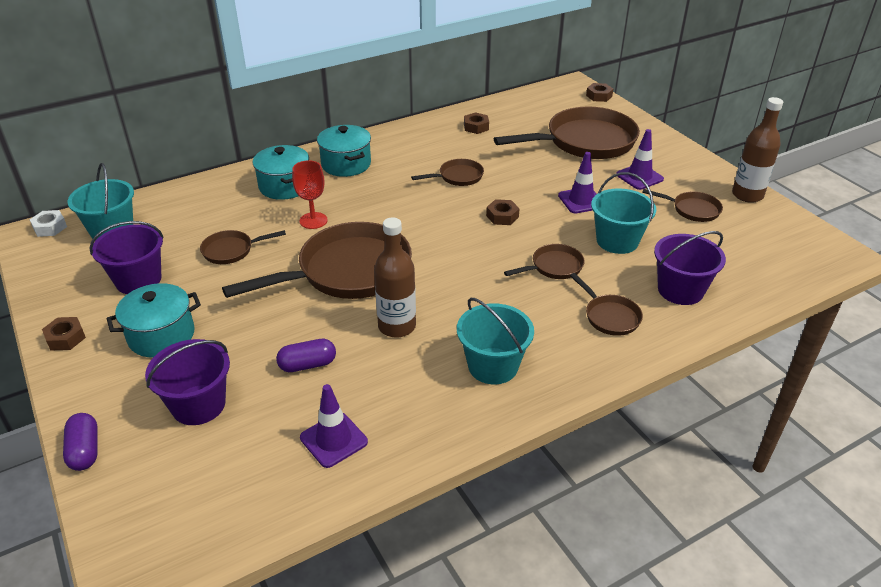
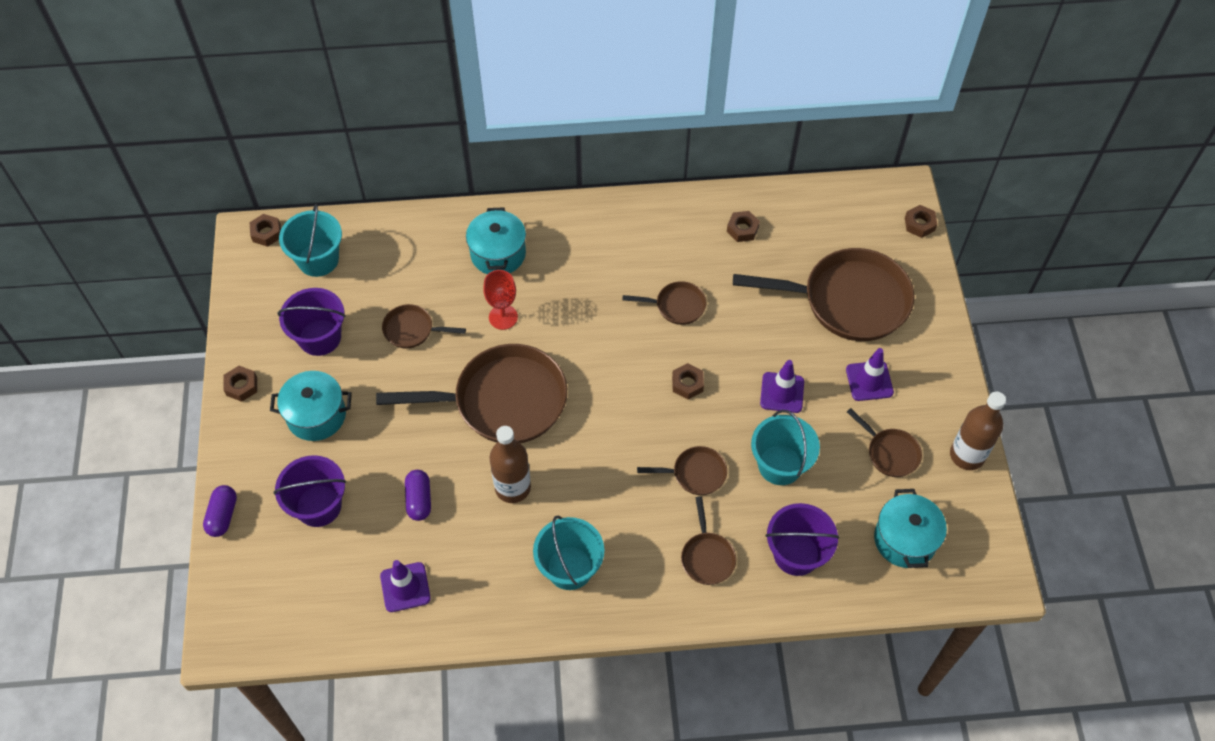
camera: 25 degrees right, 20 degrees up
white nut [29,210,67,237] -> brown nut [250,214,281,247]
purple capsule [276,339,336,372] -> purple capsule turned 75 degrees clockwise [405,470,431,521]
turquoise pot [317,125,371,177] -> turquoise pot moved to [874,489,947,568]

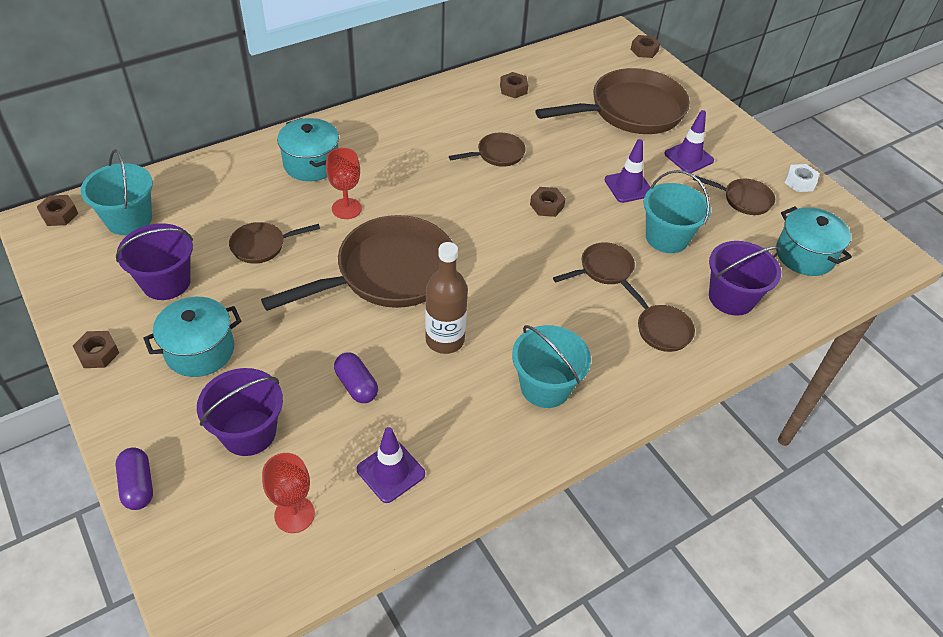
camera: 30 degrees left, 10 degrees down
brown bottle [950,391,1006,470] -> white nut [785,164,819,192]
none -> red goblet [262,453,315,533]

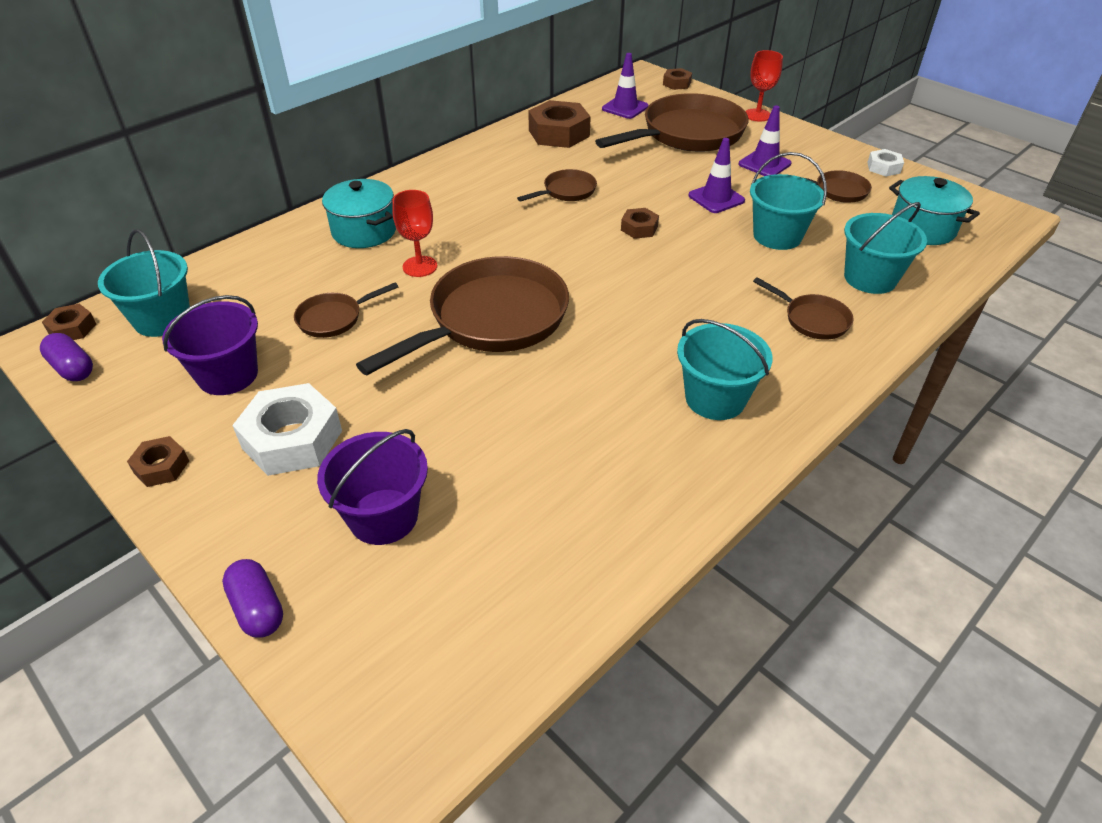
camera: 10 degrees left, 5 degrees down
turquoise pot [143,297,242,377] -> white nut [232,383,342,476]
red goblet [262,453,315,533] -> red goblet moved to [745,50,783,122]
purple capsule [334,352,378,403] -> purple capsule moved to [40,333,93,381]
purple traffic cone [357,427,425,503] -> purple traffic cone moved to [602,53,649,119]
brown bottle [425,242,468,354] -> none
brown nut [500,72,528,98] -> brown nut [528,100,591,148], size x1.92
brown pan [553,242,635,284] -> none
purple bucket [709,241,781,316] -> turquoise bucket [844,202,927,294]

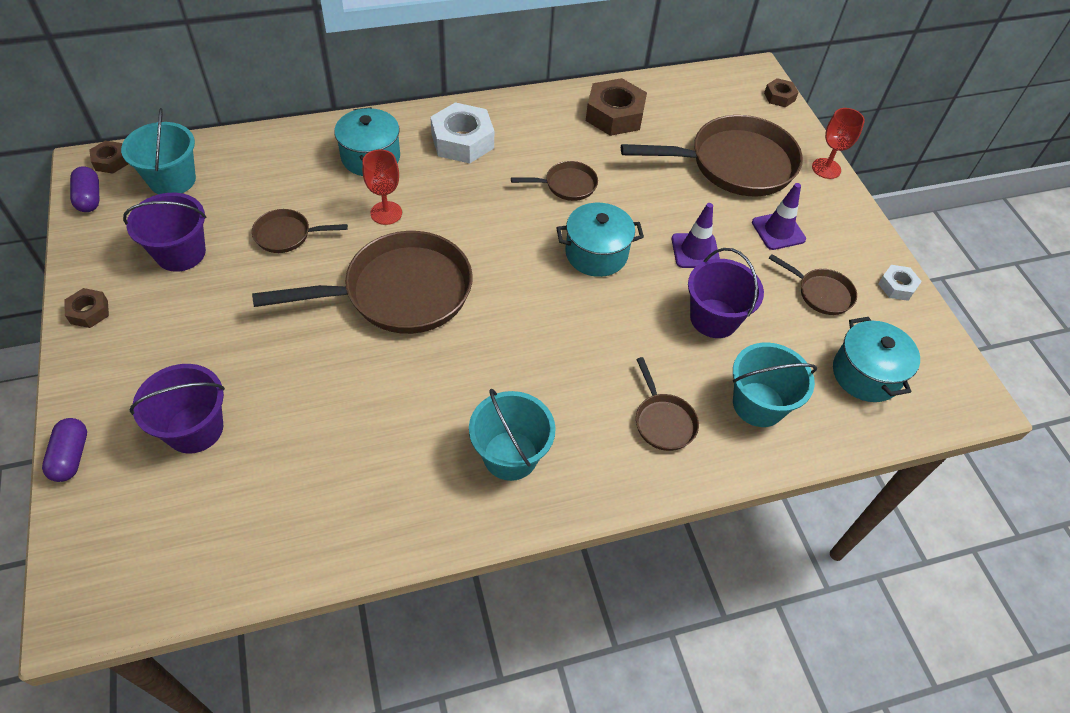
camera: 25 degrees right, 10 degrees up
white nut [232,383,342,476] -> white nut moved to [430,102,494,163]
purple traffic cone [602,53,649,119] -> none
brown nut [621,208,659,239] -> turquoise pot [556,203,644,277]
turquoise bucket [750,152,827,250] -> purple bucket [688,248,764,338]

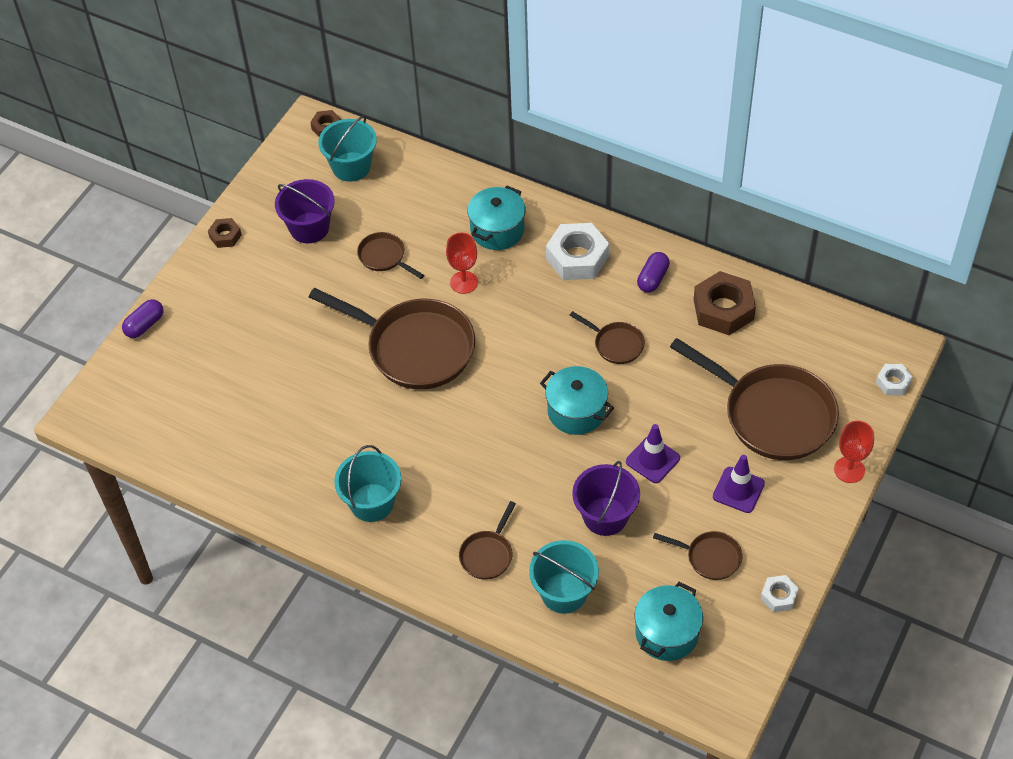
camera: 50 degrees right, 0 degrees up
purple capsule [70,166,99,212] -> purple capsule moved to [637,252,670,293]
purple bucket [130,364,225,454] -> none
brown nut [764,78,799,107] -> white nut [876,364,913,395]
brown pan [769,254,857,315] -> brown pan turned 60 degrees counterclockwise [653,531,742,580]

